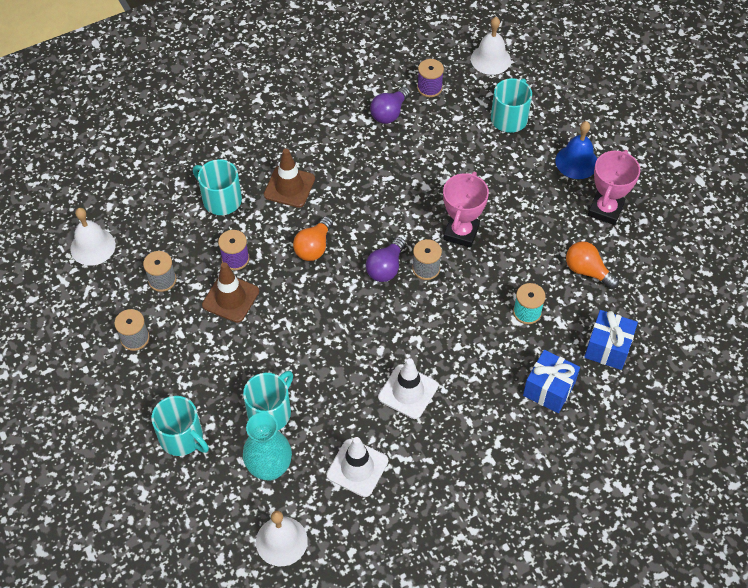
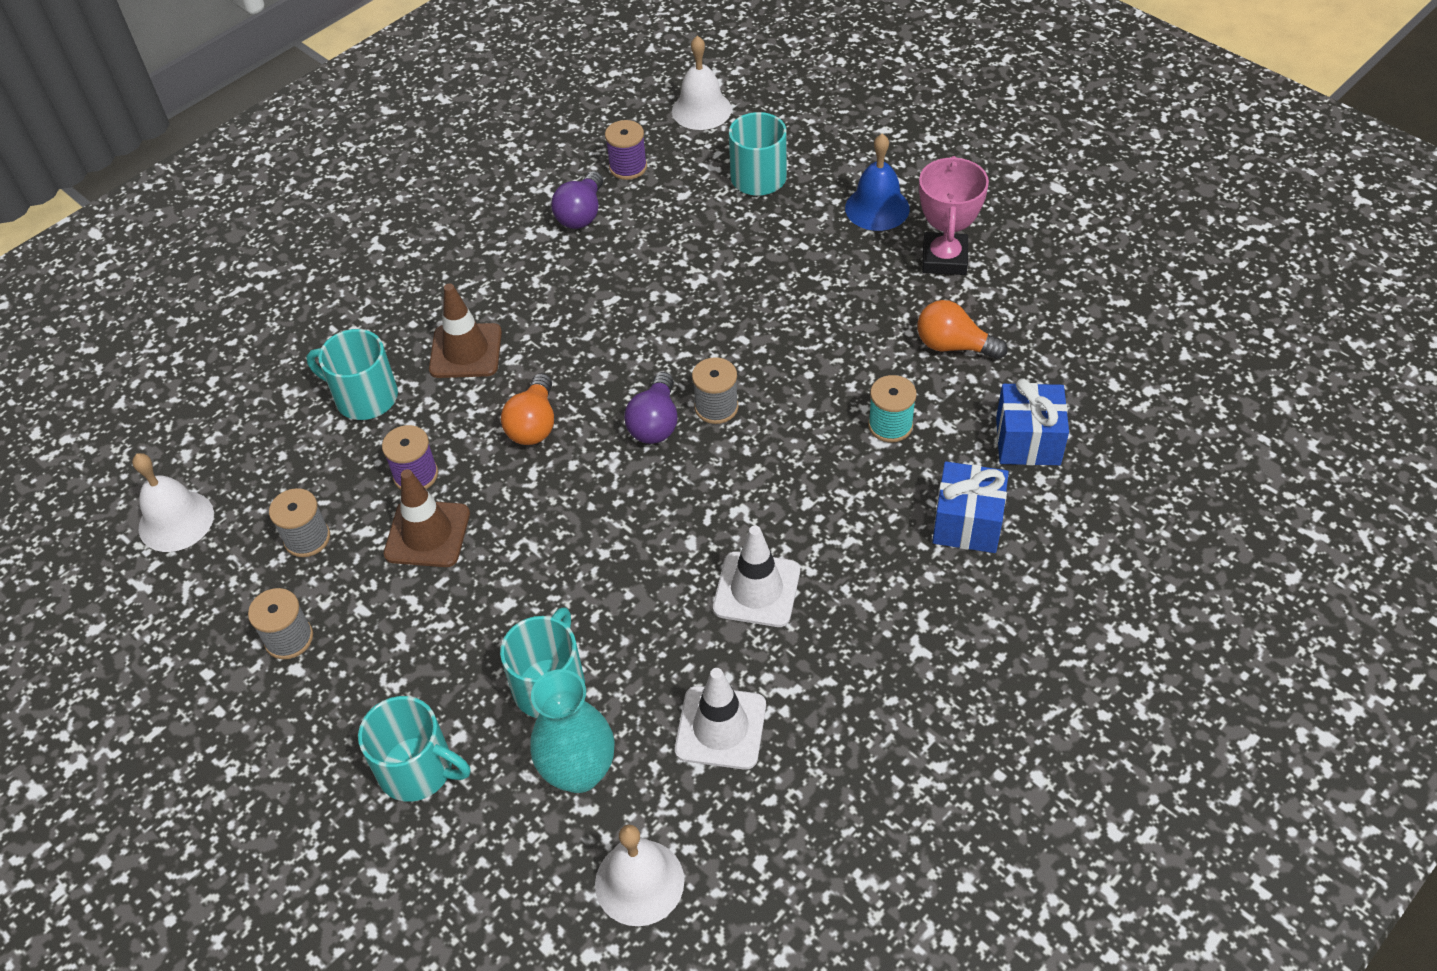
camera: 15 degrees left, 5 degrees down
pink trophy [443,172,489,248] -> none

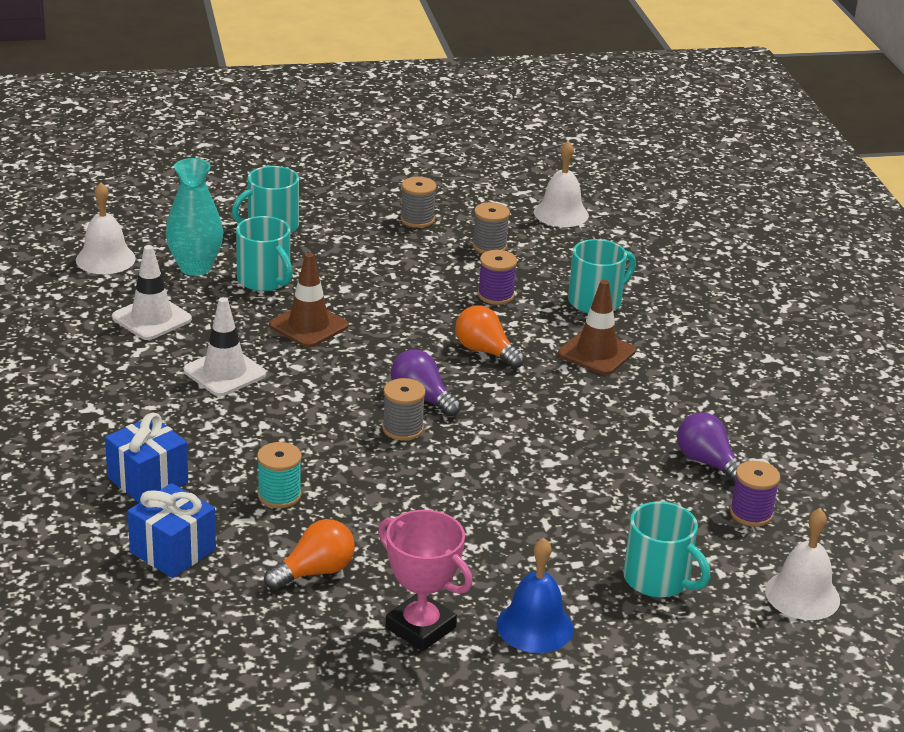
camera: 120 degrees right, 20 degrees down
brown traffic cone [384,469,470,567] -> brown traffic cone moved to [269,253,349,348]

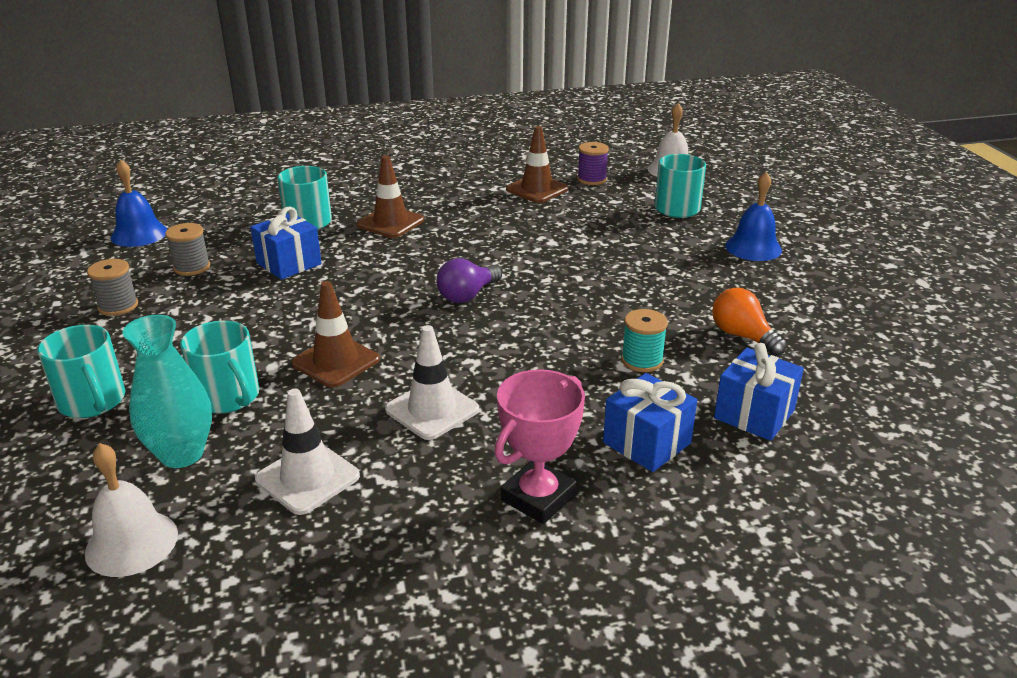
camera: 90 degrees left, 0 degrees up
turquoise mug [236,216,293,291] -> turquoise mug turned 90 degrees clockwise [180,321,260,413]
pink trophy [378,510,472,651] -> pink trophy moved to [494,369,585,524]
grey spool [382,378,426,441] -> none
orange light bulb [455,305,525,369] -> none
purple spool [478,250,517,305] -> blue gift [250,206,322,280]
white bell [534,141,589,227] -> blue bell [111,160,167,247]
purple light bulb [677,412,742,484] -> brown traffic cone [506,126,569,203]

